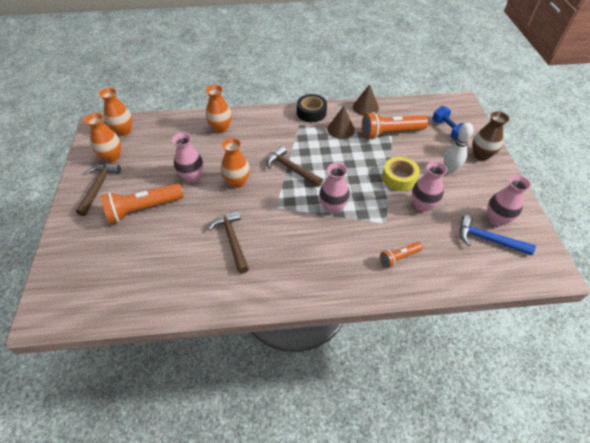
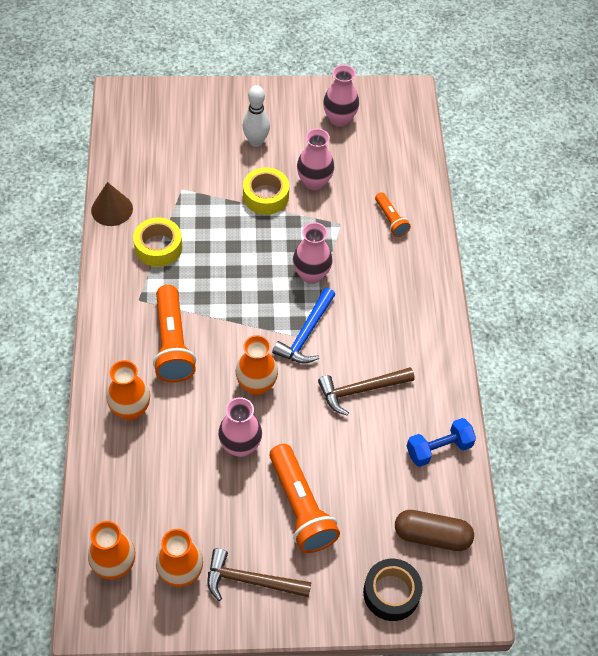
camera: 90 degrees left, 5 degrees up
brown hammer [267,146,323,187] -> none
black tape [297,94,327,122] -> black tape moved to [363,559,423,621]
brown cone [327,106,355,139] -> yellow tape [133,217,182,267]
orange flashlight [362,112,429,139] -> orange flashlight moved to [153,285,196,382]
blue dumbbell [432,106,464,140] -> blue dumbbell moved to [407,418,476,467]
blue hammer [460,215,536,255] -> blue hammer moved to [272,288,335,364]
brown vase [472,111,509,161] -> none
none -> brown capsule [395,510,474,551]

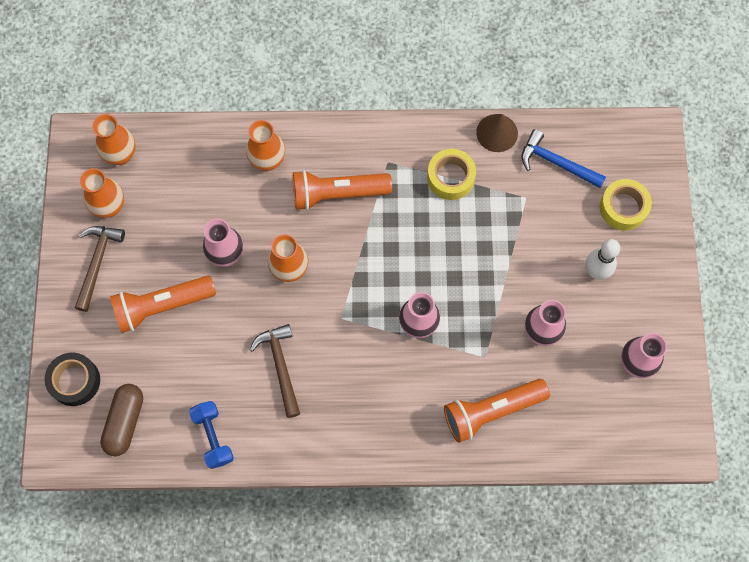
camera: 95 degrees right, 15 degrees up
yellow tape [243,167,289,215] -> yellow tape moved to [599,179,652,231]
blue hammer [272,288,335,364] -> blue hammer moved to [521,129,606,188]
orange flashlight [375,192,411,237] -> orange flashlight [444,379,550,443], size x1.85

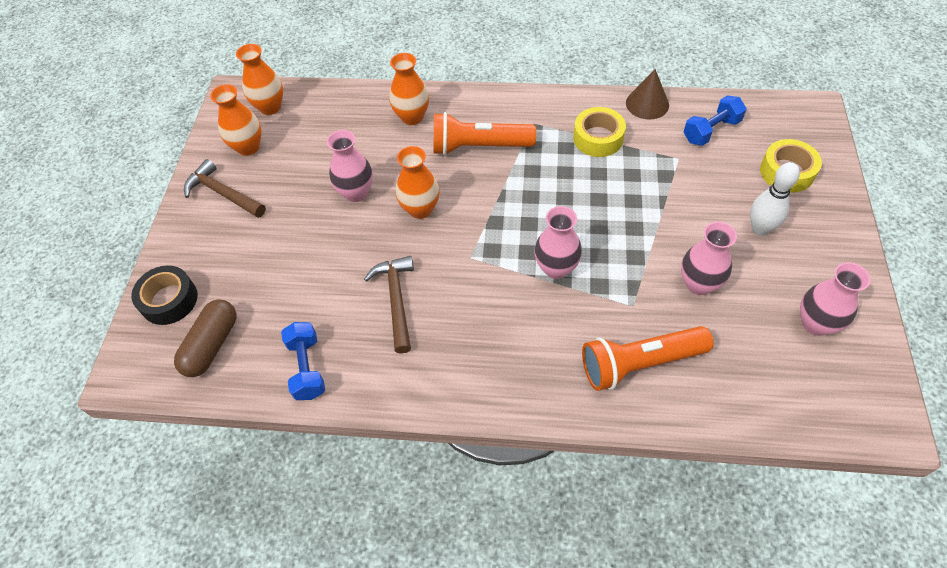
camera: 10 degrees right, 15 degrees down
brown hammer [75,226,125,312] -> brown hammer turned 75 degrees counterclockwise [184,159,266,218]
orange flashlight [110,276,216,333] -> none
blue hammer [521,129,606,188] -> blue dumbbell [683,95,747,146]

